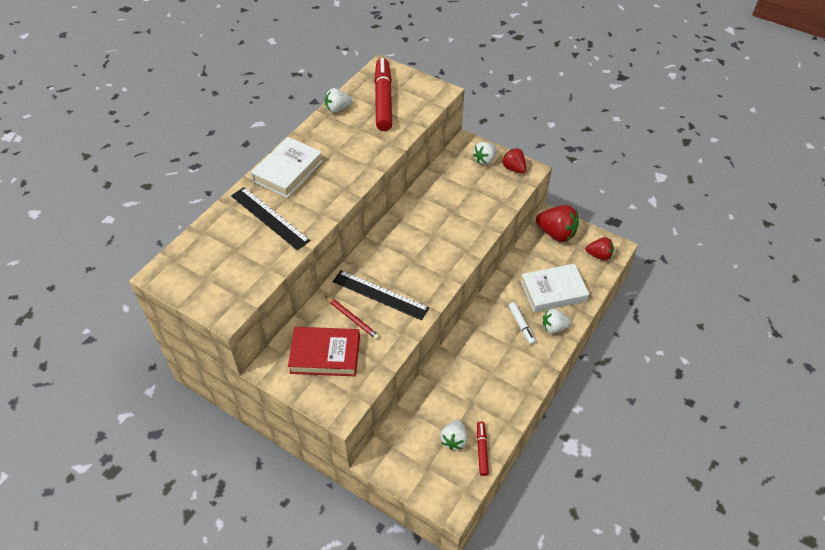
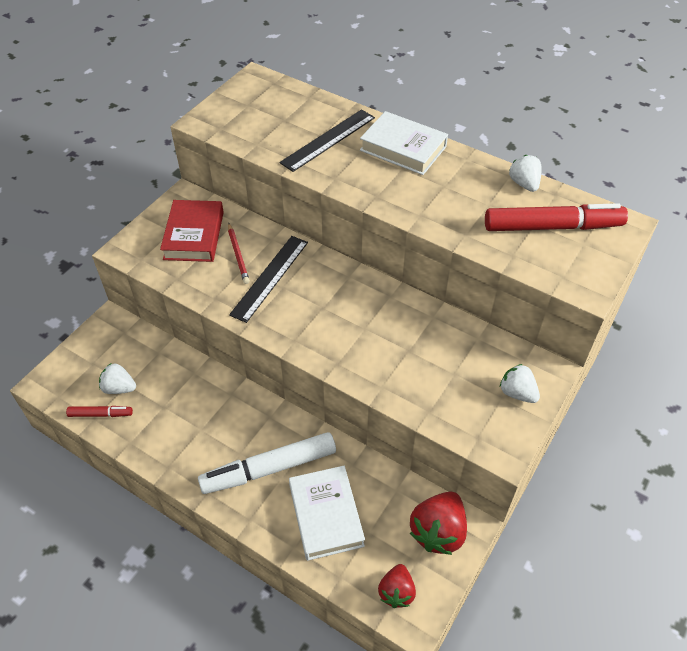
camera: 90 degrees right, 0 degrees up
red pencil [326,296,380,340] -> red pencil turned 60 degrees counterclockwise [228,223,250,284]
red strawberry [502,148,526,174] -> none
white marker [509,302,536,345] -> white marker [198,432,336,494], size x2.05
white strawberry [543,308,572,334] -> none

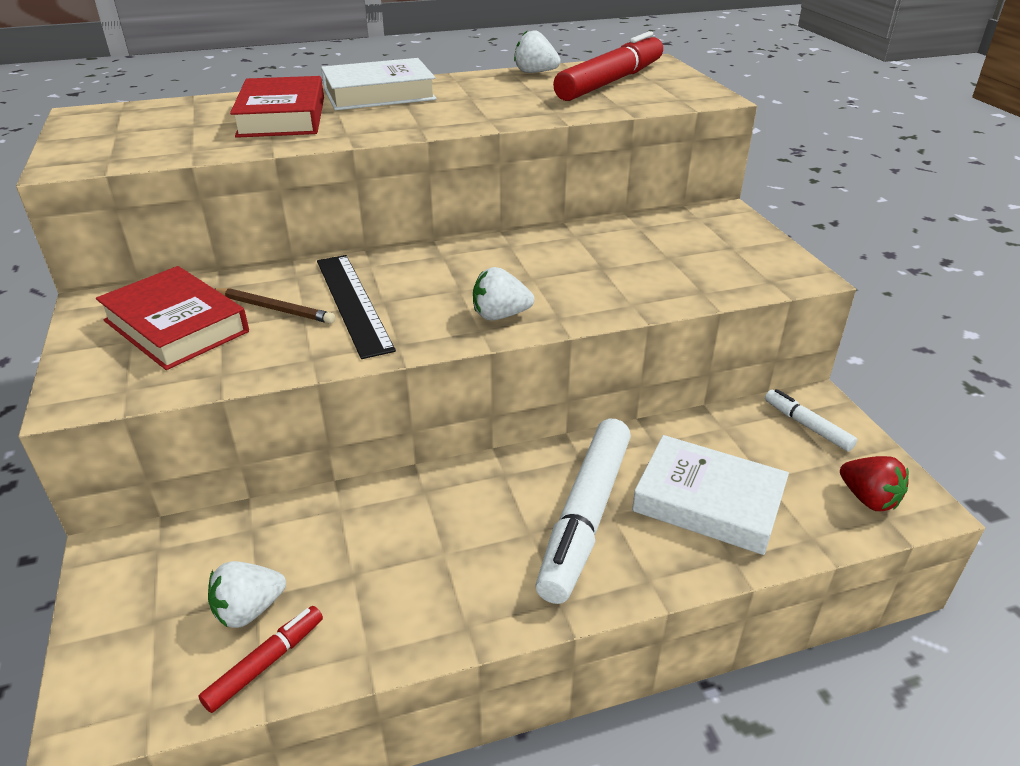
camera: 50 degrees left, 15 degrees down
red pencil [228,223,250,284] -> brown pencil [215,288,335,324]
black ruler [279,109,375,172] -> red book [230,76,324,138]
red strawberry [410,491,467,555] -> white marker [765,389,857,452]
white strawberry [500,364,540,403] -> white strawberry moved to [473,267,534,321]

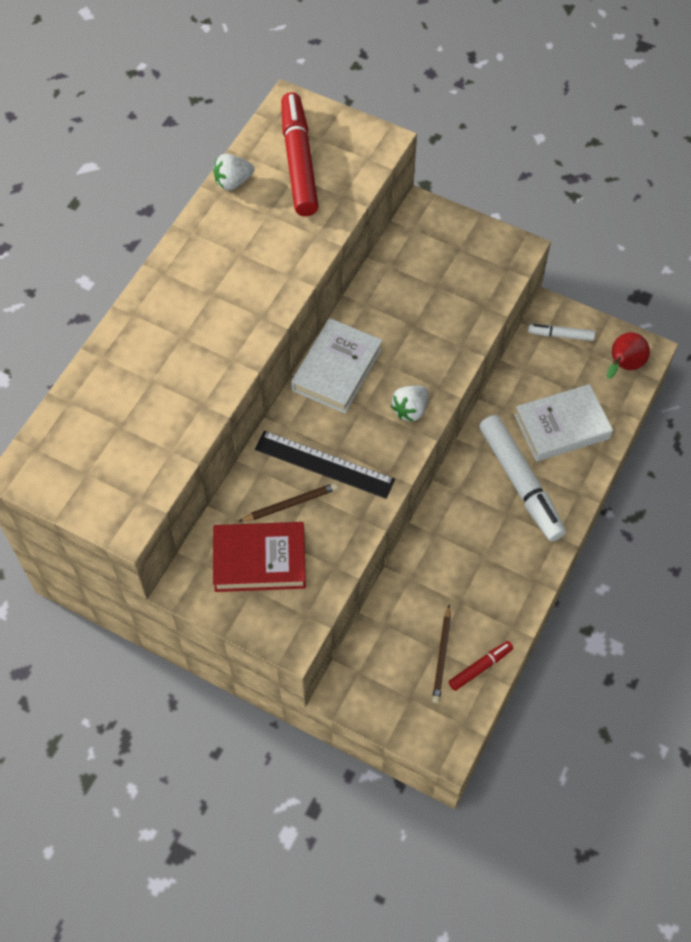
camera: 45 degrees left, 25 degrees up
red marker [199,606,323,713] -> red marker turned 60 degrees clockwise [449,641,513,691]
white strawberry [208,561,286,628] -> brown pencil [432,605,451,703]
red book [230,76,324,138] -> none
white book [321,58,437,110] -> white book moved to [291,318,382,413]
red strawberry [840,456,909,511] -> red pear [607,332,650,379]

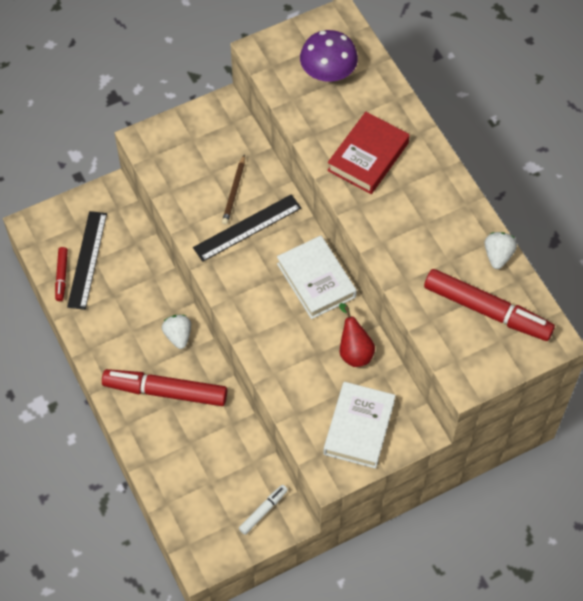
camera: 125 degrees right, 0 degrees up
red book [213,522,306,592] -> red book moved to [327,112,410,194]
white strawberry [391,385,428,422] -> white strawberry moved to [162,315,191,349]
brown pencil [432,605,451,703] -> black ruler [67,211,107,310]
white marker [479,415,566,541] -> red marker [102,369,227,406]
white book [515,384,613,461] -> white book moved to [323,382,396,469]
red pear [607,332,650,379] -> red pear moved to [339,303,375,367]
none -> purple mushroom [300,30,358,82]

